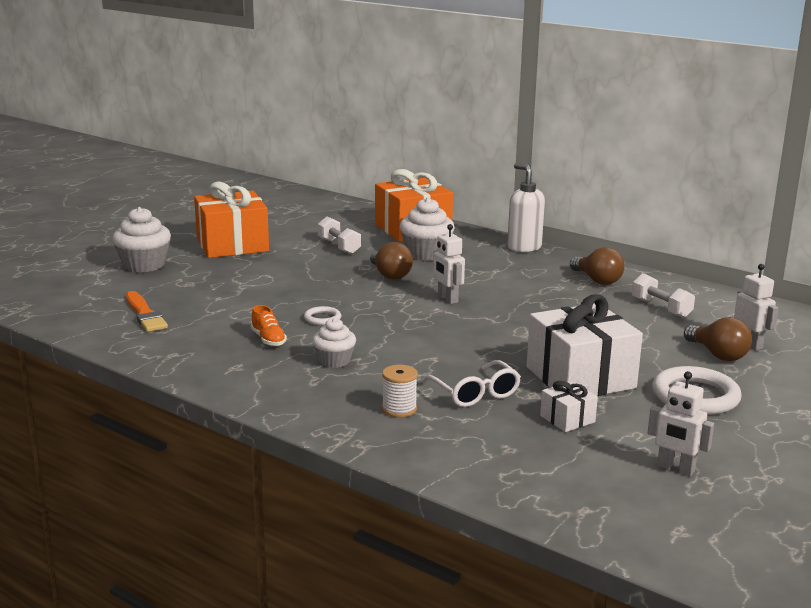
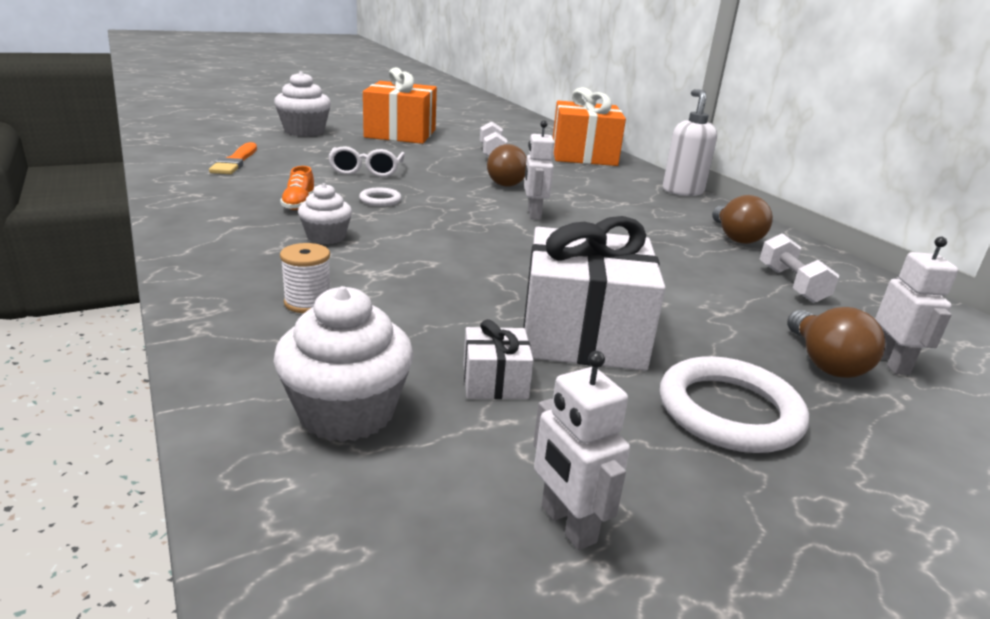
camera: 25 degrees right, 5 degrees up
white cupcake [400,197,455,261] -> white cupcake moved to [273,286,413,442]
white glasses [422,360,521,407] -> white glasses moved to [328,146,405,177]

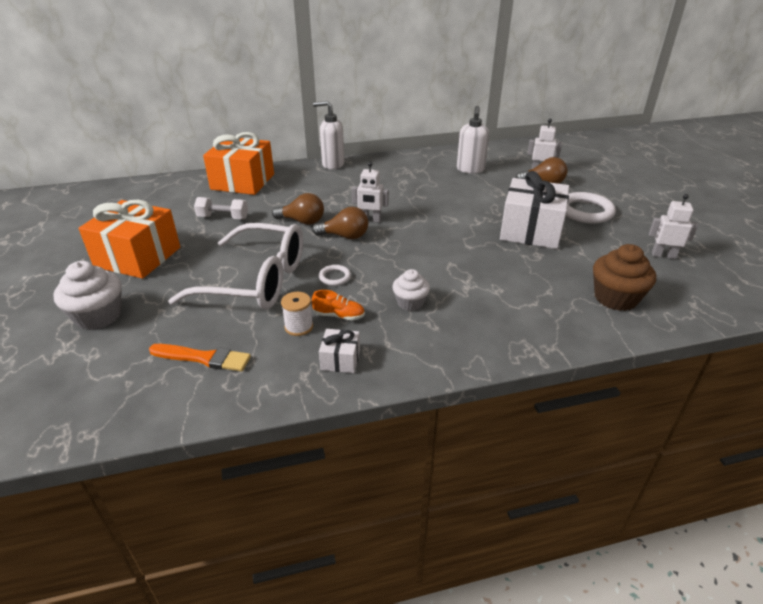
camera: 75 degrees left, 10 degrees up
white cupcake [273,286,413,442] -> brown cupcake [593,244,656,311]
white spool [280,243,331,313] -> white spool moved to [281,292,313,336]
white glasses [328,146,405,177] -> white glasses [168,223,303,309], size x1.95
white gift [463,319,533,399] -> white gift moved to [319,329,360,373]
white robot [533,351,630,550] -> white robot turned 150 degrees counterclockwise [649,194,698,259]
brown light bulb [712,195,773,244] -> brown light bulb moved to [312,207,368,239]
white dumbbell [760,233,839,303] -> white soap dispenser [457,106,489,174]

